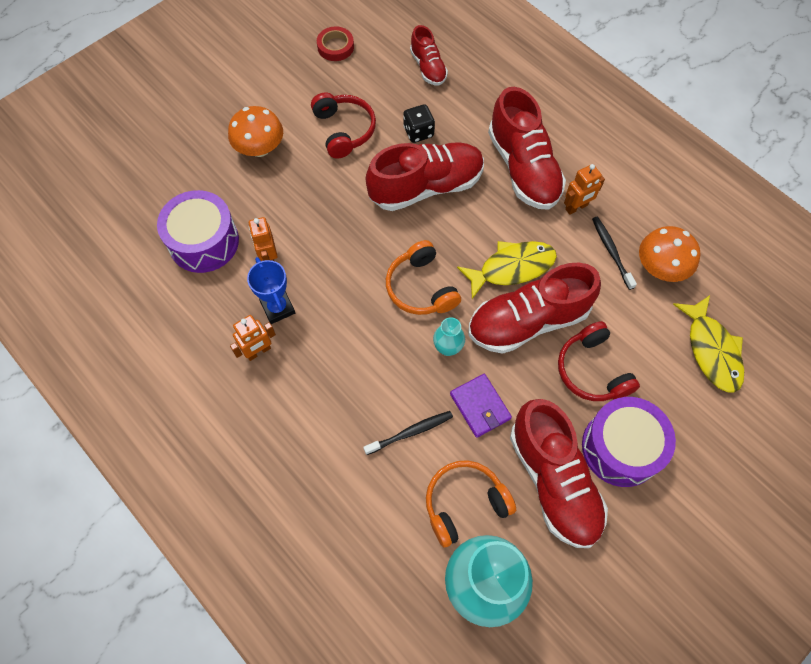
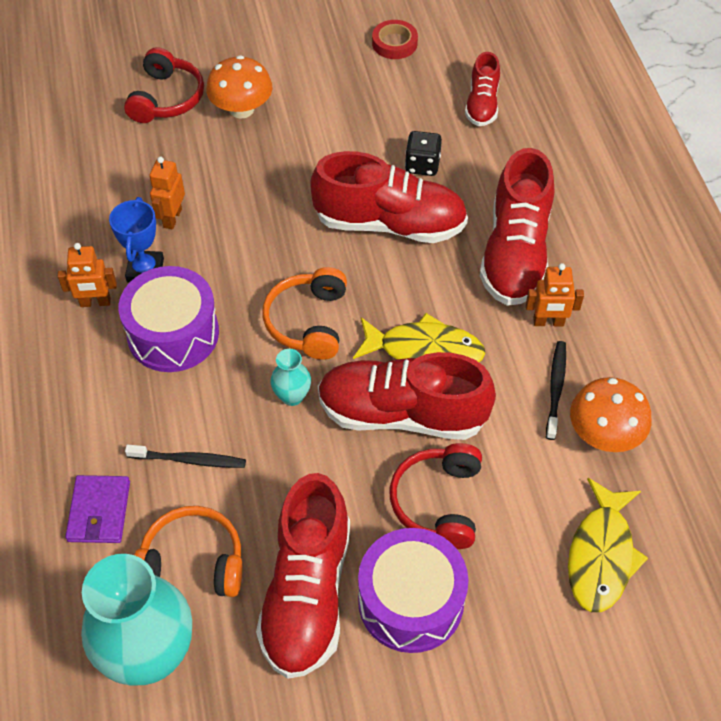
camera: 30 degrees right, 10 degrees down
purple drum [157,190,239,273] -> purple drum moved to [119,266,219,372]
red headphones [311,92,376,159] -> red headphones moved to [124,47,204,123]
purple wallet [450,374,512,438] -> purple wallet moved to [65,475,130,543]

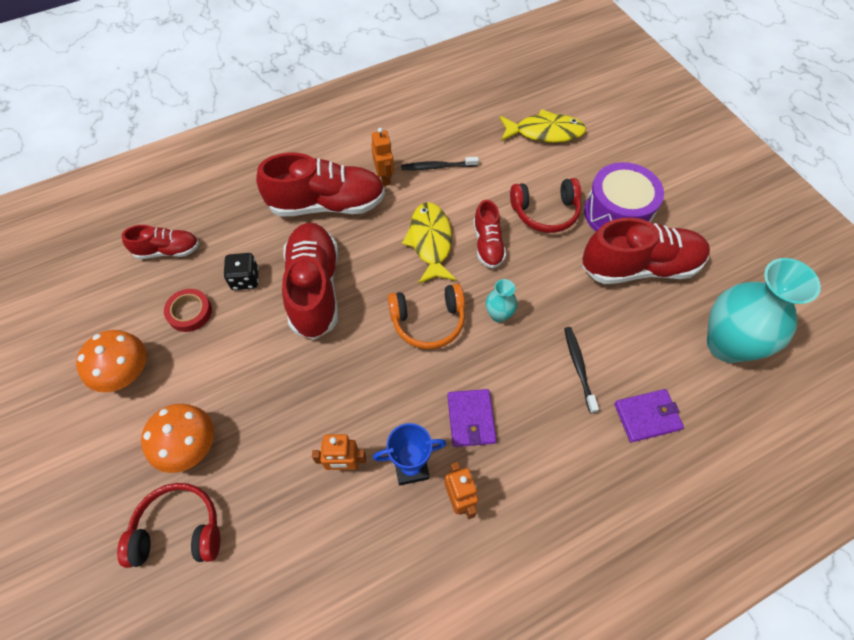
camera: 105 degrees left, 5 degrees up
purple drum [119,266,219,372] -> purple wallet [447,389,497,447]
orange headphones [134,506,242,597] -> none
red shoe [318,352,496,440] -> red shoe [473,200,506,269], size x0.54
red tape [372,20,418,59] -> red tape moved to [164,289,212,332]
orange mushroom [570,377,652,452] -> orange mushroom moved to [76,330,147,392]

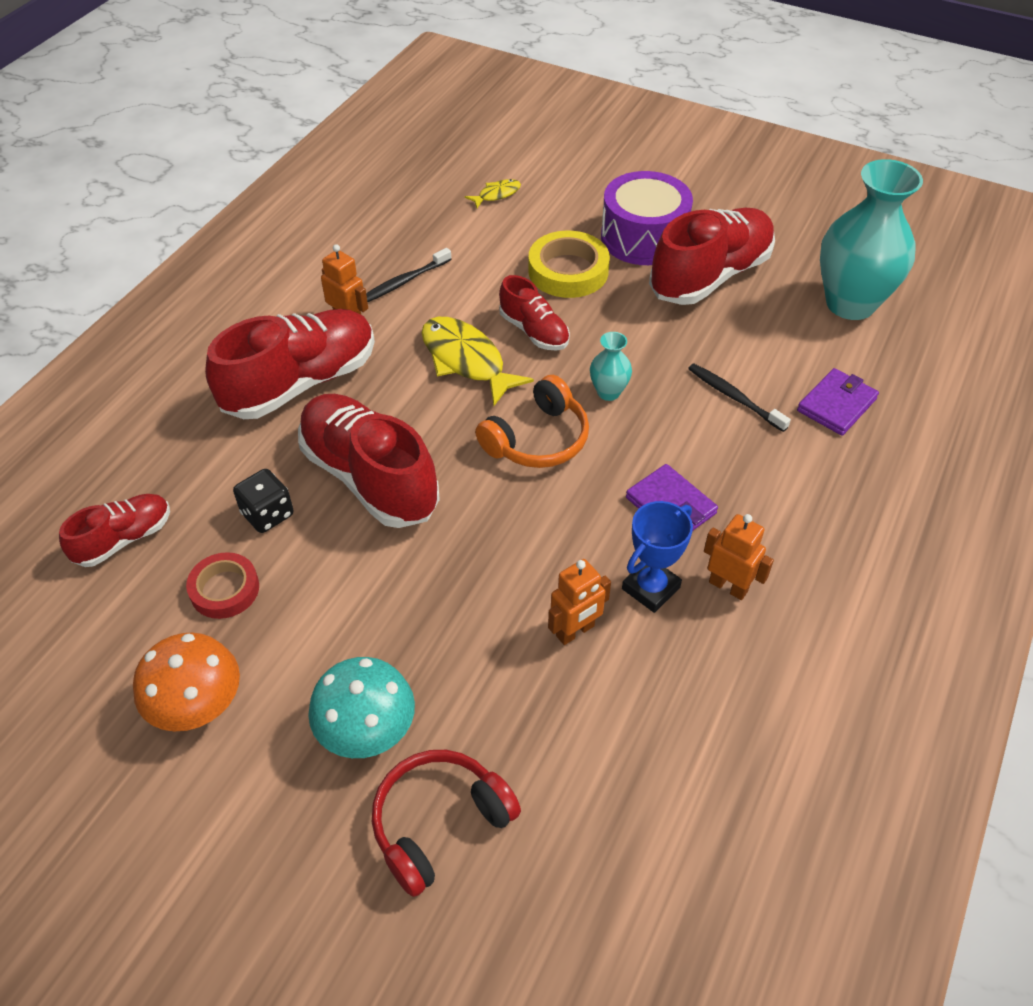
camera: 35 degrees left, 10 degrees down
orange mushroom [141,404,214,473] -> turquoise mushroom [308,657,415,758]
yellow fish [500,109,586,143] -> yellow fish [465,179,521,208], size x0.51
red headphones [510,178,581,233] -> yellow tape [528,231,610,298]

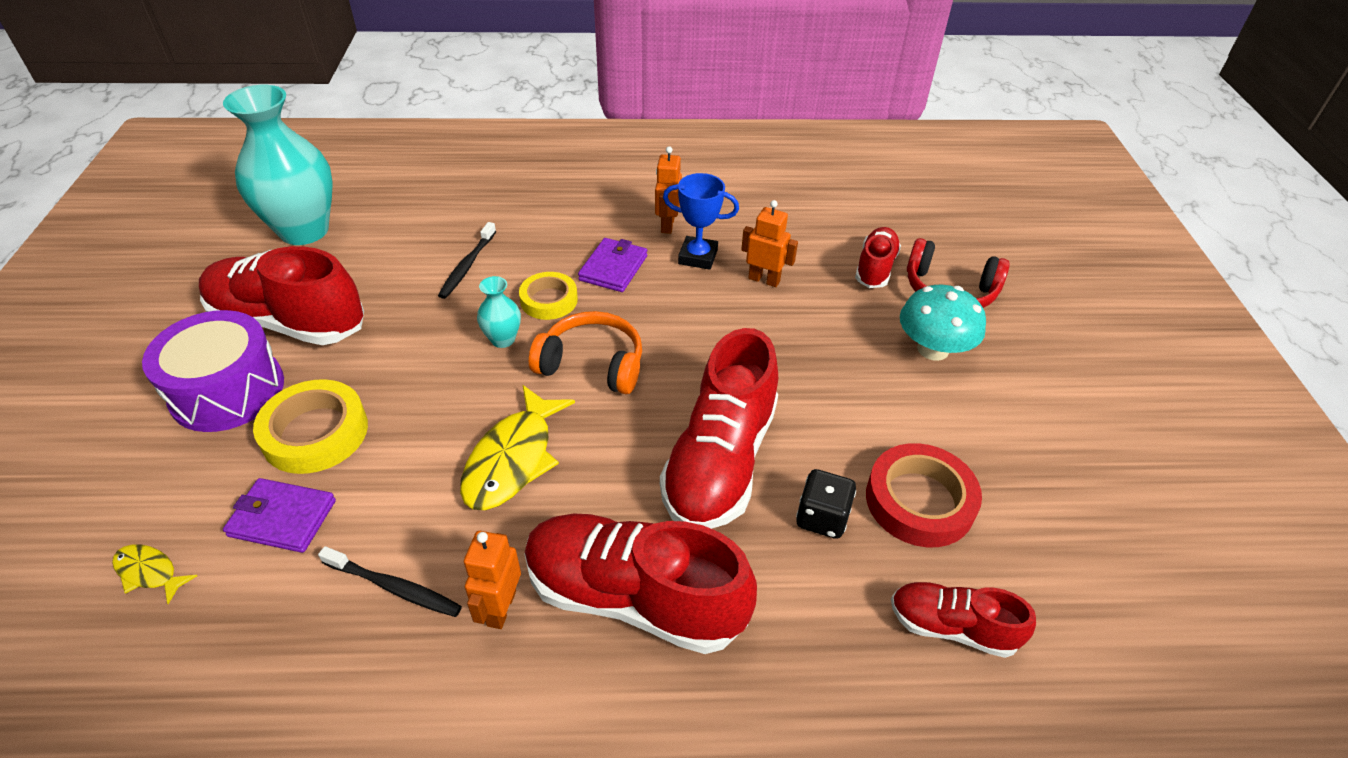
camera: 120 degrees left, 5 degrees down
orange mushroom [133,633,240,732] -> none
red tape [186,552,259,619] -> red tape [866,443,982,547], size x1.52
red shoe [499,275,570,351] -> red shoe moved to [855,227,901,288]
purple wallet [797,368,879,436] -> purple wallet moved to [223,478,336,553]
none -> yellow tape [519,272,578,320]

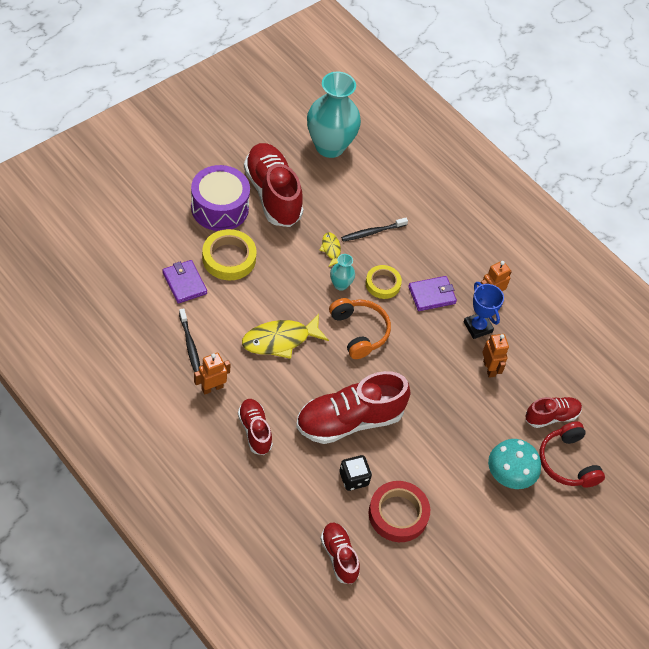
camera: 45 degrees right, 10 degrees up
yellow fish [112,544,197,604] -> yellow fish moved to [319,232,341,267]
red shoe [525,514,757,654] -> red shoe [238,399,273,455], size x0.54

